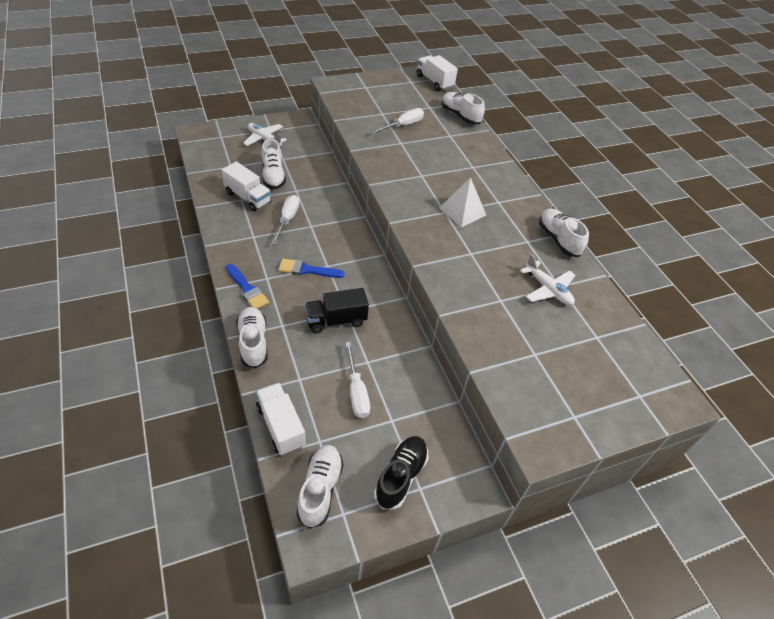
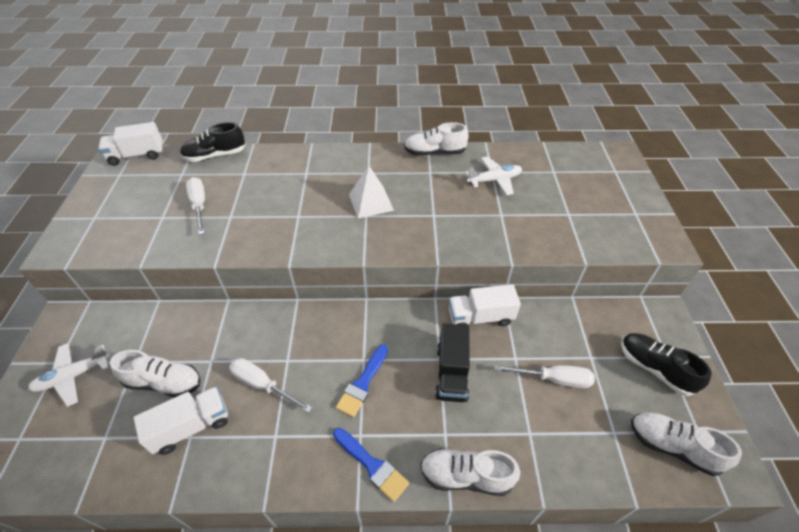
camera: 65 degrees left, 0 degrees up
blue brush [226,264,269,309] -> blue brush turned 60 degrees clockwise [333,428,409,502]
white truck [256,383,306,455] -> white truck moved to [449,284,521,326]
white shoe [441,92,485,124] -> black shoe [180,122,246,162]

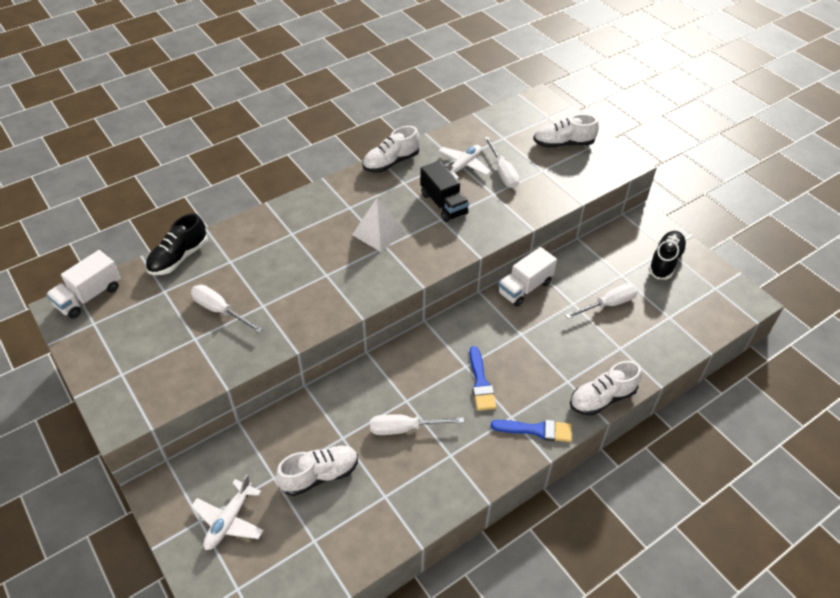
camera: 35 degrees left, 0 degrees up
white truck [133,387,228,455] -> none
black truck [435,324,470,402] -> black truck moved to [420,161,469,222]
black shoe [621,333,712,396] -> black shoe turned 105 degrees clockwise [648,231,687,279]
white shoe [631,412,742,476] -> white shoe moved to [533,114,599,148]
none -> white screwdriver [484,137,520,188]

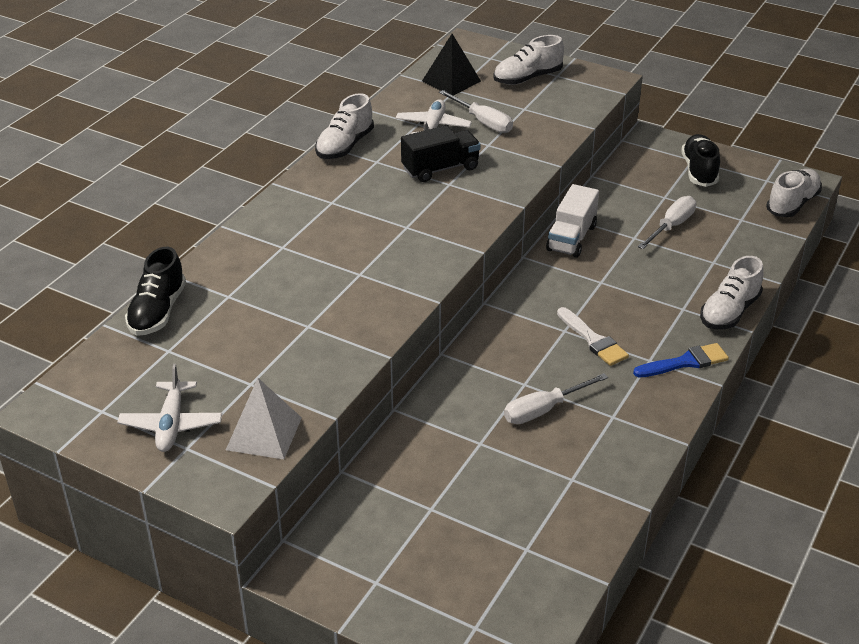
camera: 25 degrees left, 10 degrees down
white truck [46,250,121,319] -> none
white screwdriver [191,285,263,333] -> none
white plane [191,474,264,550] -> white plane moved to [117,364,222,452]
white shoe [275,446,358,496] -> white shoe moved to [766,169,822,217]
white pyramid [352,198,405,252] -> white pyramid moved to [226,378,302,459]
black truck [420,161,469,222] -> black truck turned 60 degrees counterclockwise [401,125,481,182]
blue brush [469,346,497,411] -> white brush [557,307,629,366]
none -> black pyramid [422,34,481,96]

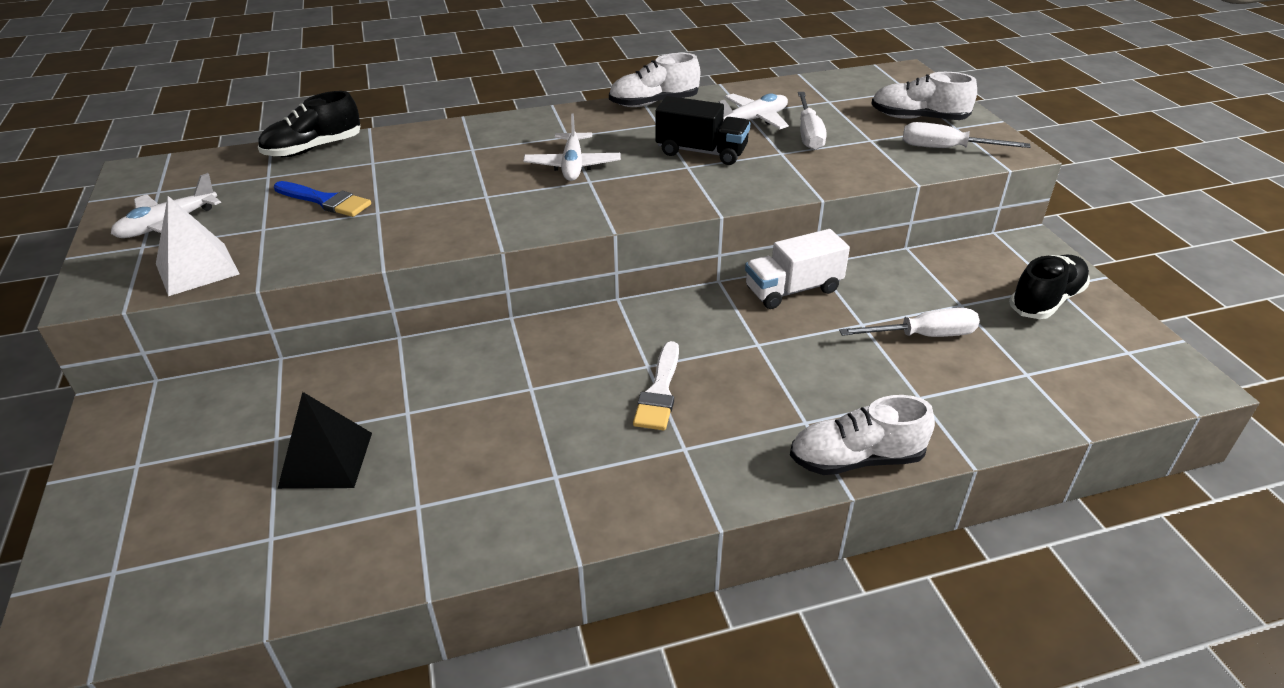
camera: 45 degrees right, 0 degrees up
black pyramid [422,34,481,96] -> black pyramid moved to [278,392,372,489]
white screwdriver [504,373,608,424] -> white screwdriver moved to [903,122,1031,148]
blue brush [633,343,729,377] -> blue brush moved to [274,181,371,217]
white shoe [766,169,822,217] -> none
none -> white plane [523,114,621,181]

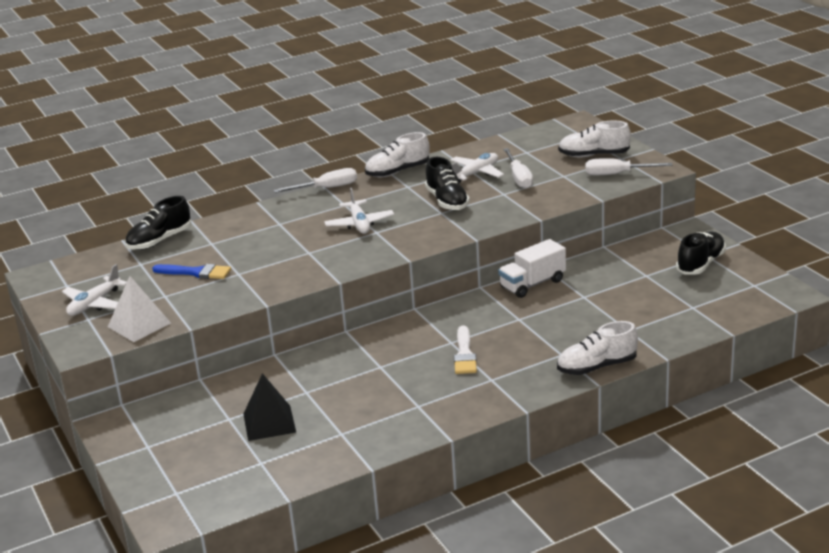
camera: 10 degrees left, 10 degrees down
black truck [656,96,750,165] -> black shoe [425,157,470,211]
white screwdriver [839,308,980,337] -> white screwdriver moved to [274,168,357,193]

